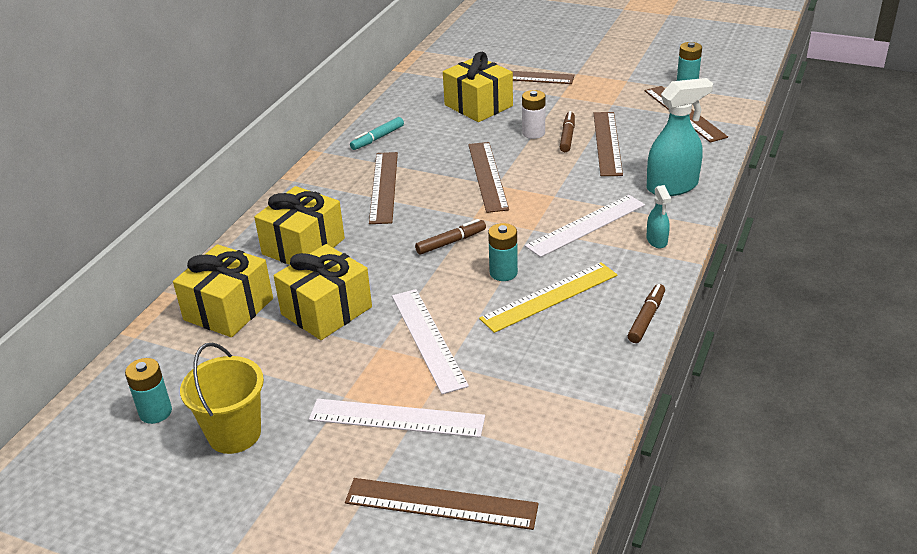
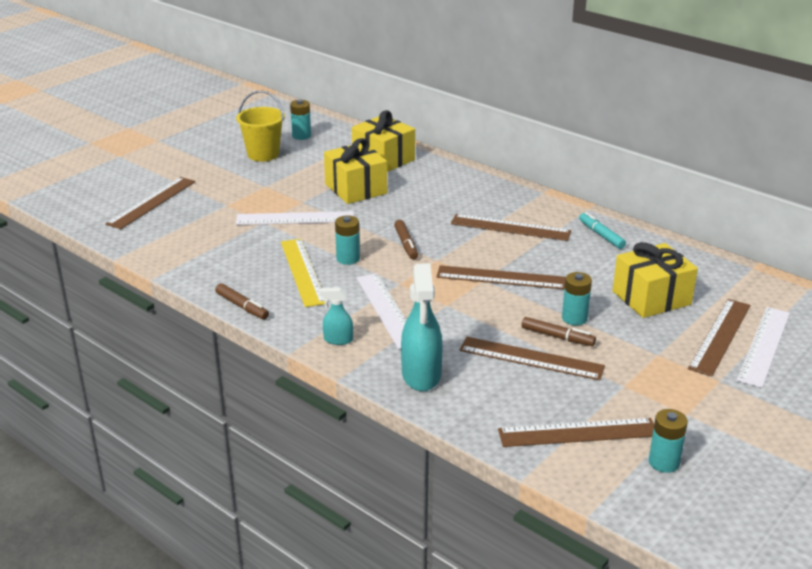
camera: 105 degrees right, 5 degrees down
yellow gift [254,186,345,265] -> none
white ruler [309,399,485,438] -> white ruler moved to [737,307,790,388]
white battery [522,90,546,139] -> turquoise battery [562,272,592,325]

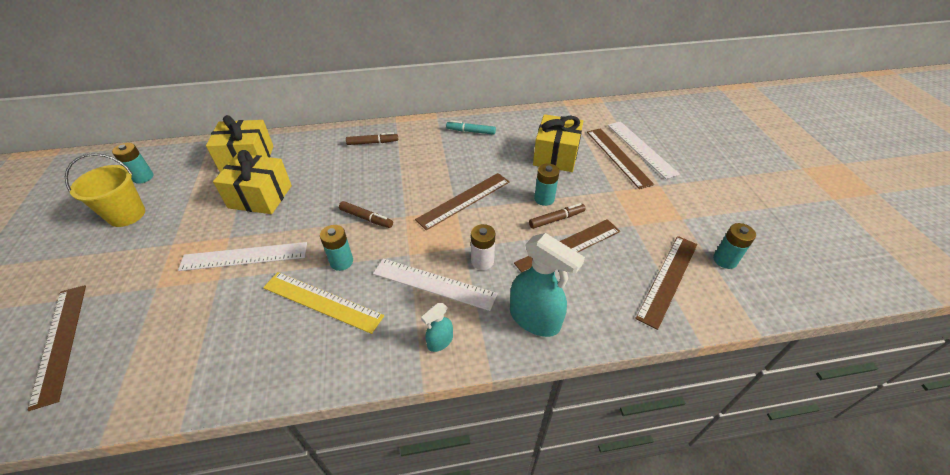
camera: 50 degrees left, 15 degrees up
brown marker [215,283,269,320] -> brown marker moved to [346,132,398,145]
white ruler [236,211,354,225] -> white ruler turned 45 degrees clockwise [178,242,307,271]
brown ruler [451,214,571,241] -> none
none -> white battery [471,224,495,270]

